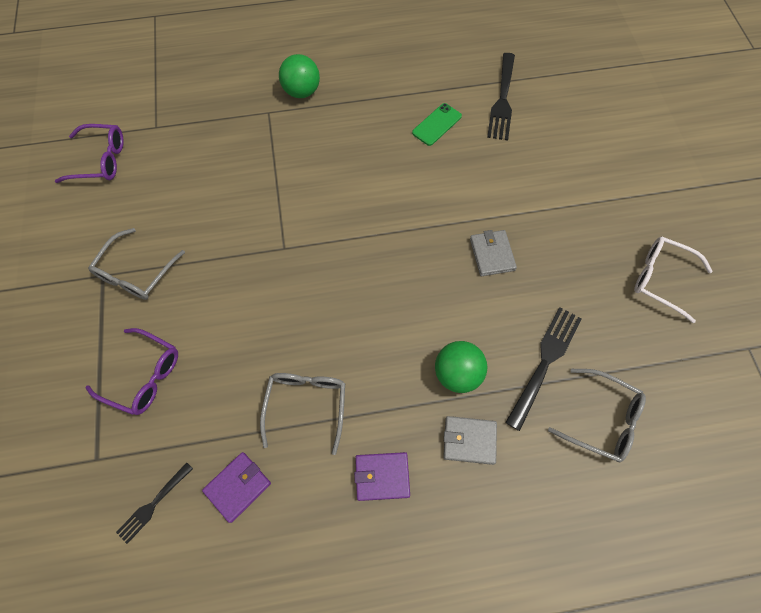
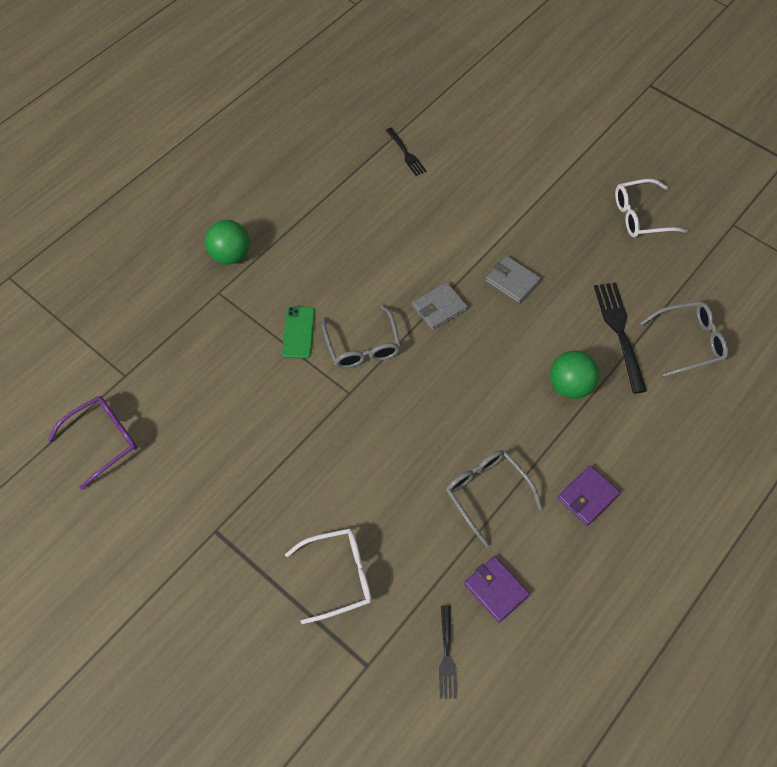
camera: 40 degrees left, 5 degrees down
purple glasses [85,328,178,415] -> white glasses [285,528,372,624]
grey glasses [88,228,185,300] -> grey glasses moved to [322,305,401,369]
purple wallet [202,452,271,523] -> purple wallet turned 45 degrees counterclockwise [464,556,530,623]
green phone [412,103,462,146] -> green phone moved to [282,306,315,358]
grey wallet [443,416,497,465] -> grey wallet moved to [412,282,468,330]
black fork [487,53,515,141] -> black fork [385,128,427,176], size x0.59

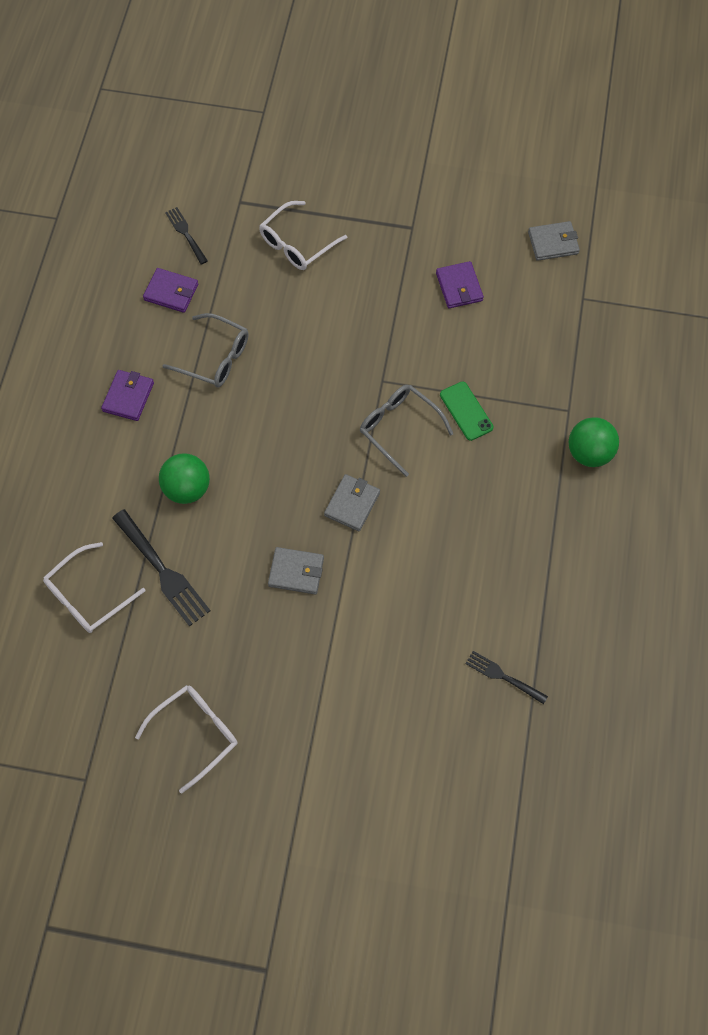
camera: 150 degrees right, 5 degrees up
purple glasses [48,396,137,490] -> grey wallet [528,221,580,261]
grey glasses [641,301,728,377] -> white glasses [43,542,145,633]
none -> purple wallet [436,261,484,308]

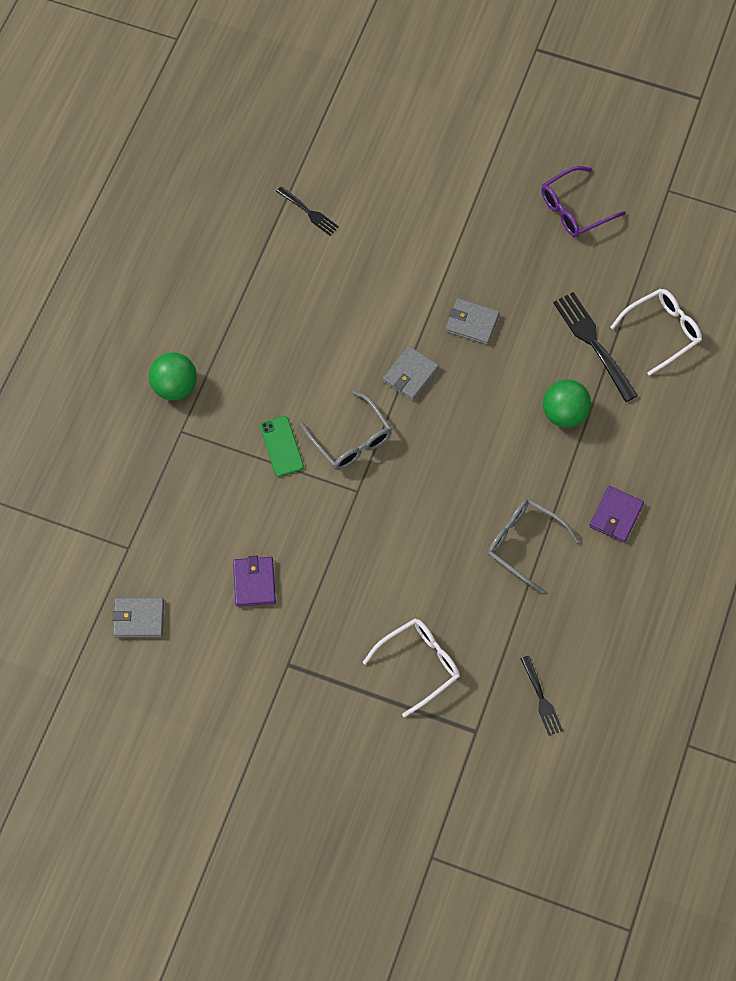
camera: 170 degrees left, 0 degrees up
white glasses [135,685,238,793] -> purple glasses [541,166,626,238]
purple wallet [143,268,198,313] -> none

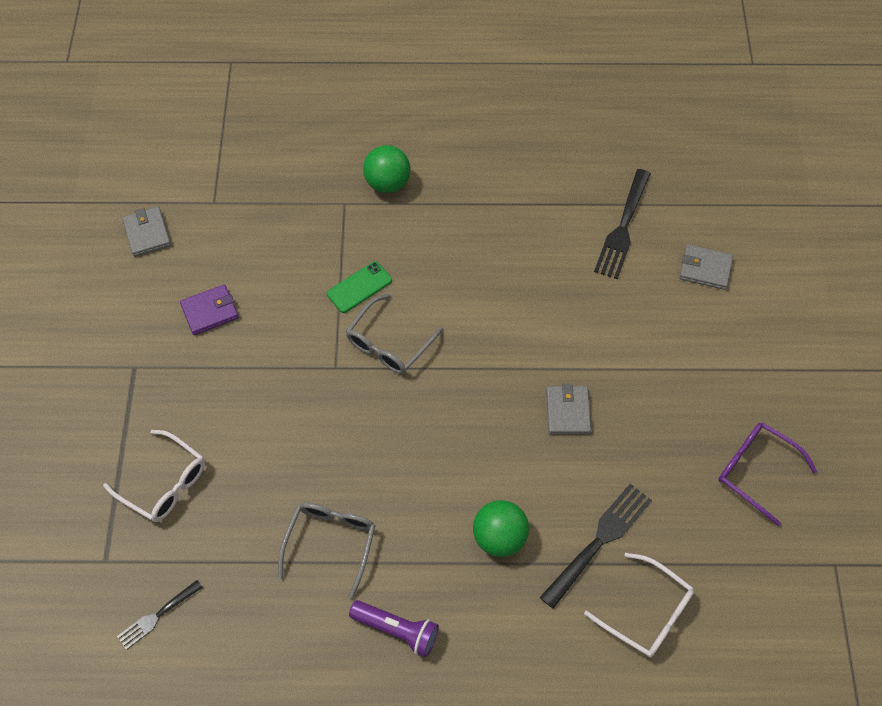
camera: 70 degrees right, 5 degrees down
black fork [276,186,339,236] -> black fork [594,169,651,279], size x1.70
grey wallet [383,346,439,401] -> grey wallet moved to [679,244,733,290]
purple wallet [590,486,644,543] -> purple flashlight [349,600,439,657]

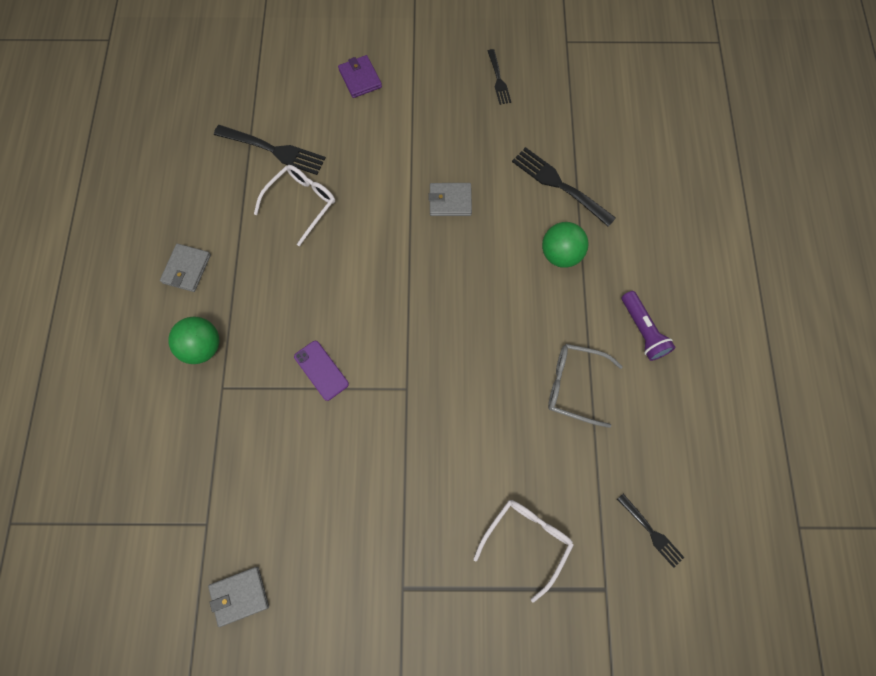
camera: 90 degrees left, 10 degrees up
purple wallet [180,284,239,335] -> purple wallet moved to [338,55,382,98]
green phone [327,261,392,313] -> purple phone [294,341,349,401]
grey glasses [346,294,443,374] -> none
purple flashlight [349,600,439,657] -> purple flashlight turned 135 degrees clockwise [622,291,675,361]
white glasses [584,553,694,658] -> white glasses moved to [254,165,335,246]
grey wallet [679,244,733,290] -> grey wallet moved to [160,244,211,292]
purple glasses [718,422,817,526] -> black fork [488,49,511,105]

